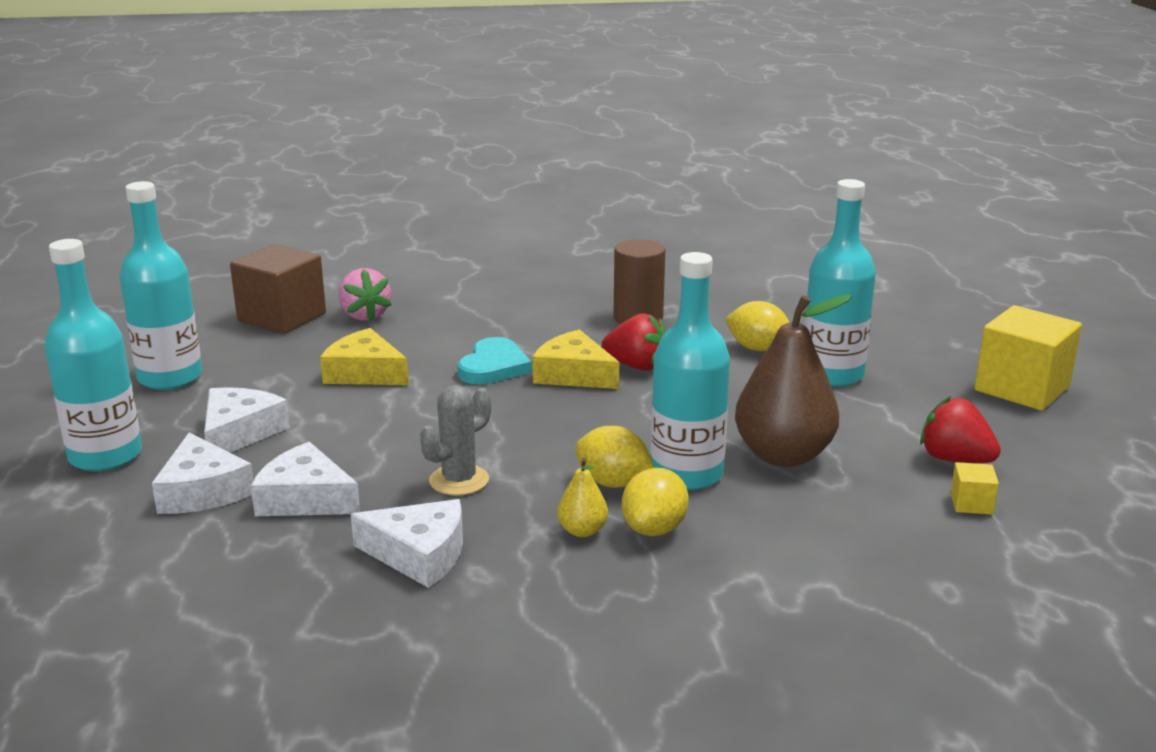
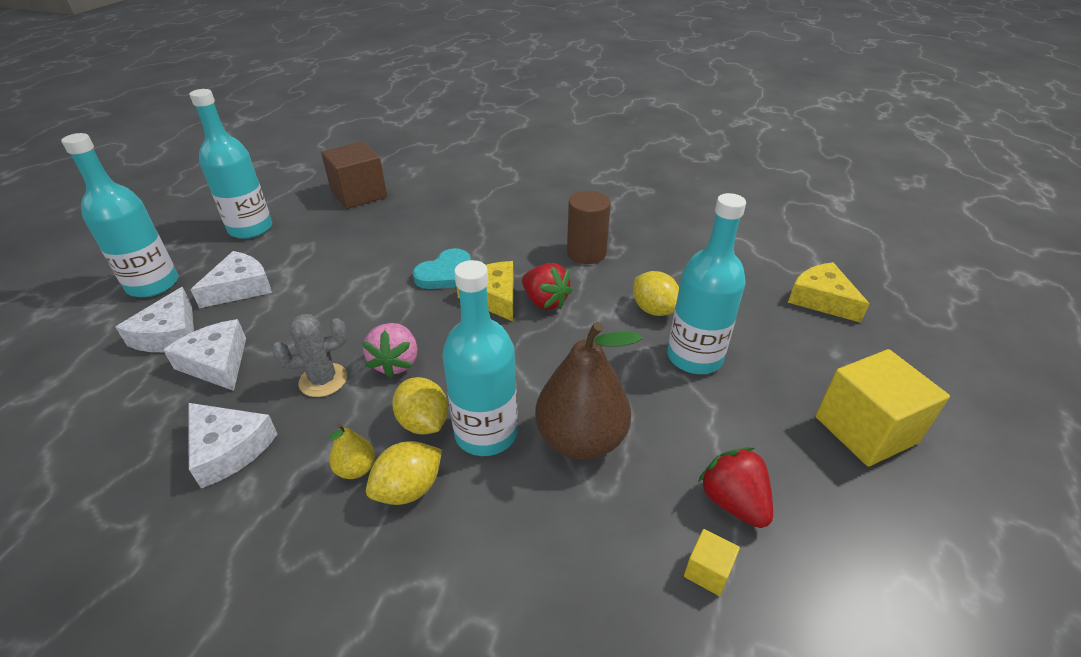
camera: 25 degrees right, 15 degrees up
yellow cheese [320,328,409,385] -> yellow cheese moved to [788,262,869,323]
pink strawberry [339,268,392,322] -> pink strawberry moved to [362,323,417,378]

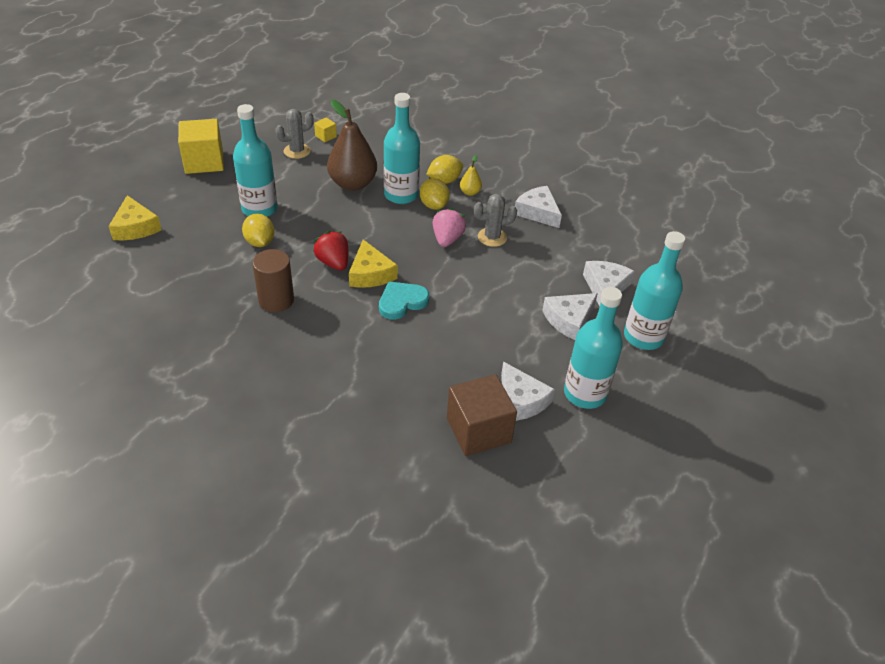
camera: 170 degrees left, 5 degrees up
white cheese [163,319,246,391] -> white cheese moved to [501,362,555,421]
red strawberry [698,447,773,528] -> grey cactus [275,109,314,159]

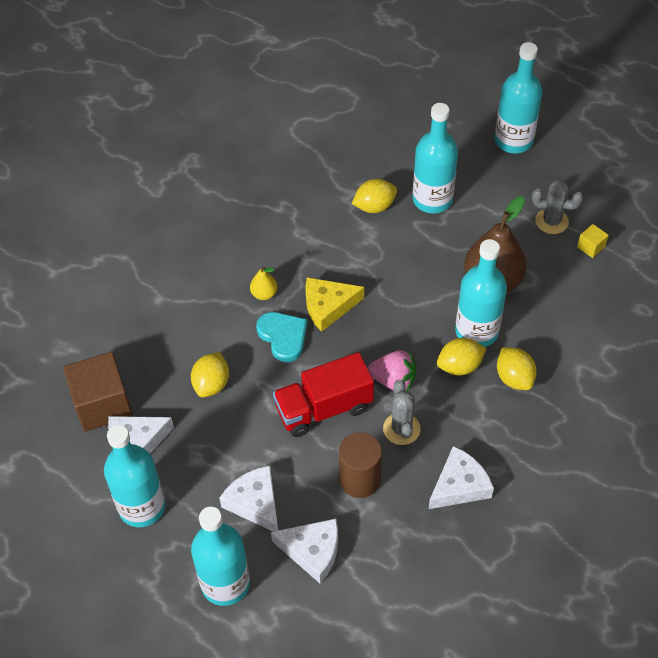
camera: 95 degrees right, 10 degrees up
yellow cheese [108,195,162,240] -> none
yellow cube [178,119,224,174] -> turquoise bottle [495,42,542,153]
brown cylinder [252,249,294,312] -> brown cylinder moved to [339,432,382,498]
grey cactus [275,109,314,159] -> grey cactus turned 45 degrees counterclockwise [532,180,583,234]
red strawberry [313,231,348,270] -> none
yellow pear [460,155,482,196] -> yellow pear moved to [250,266,277,300]
none -> yellow lemon [191,352,229,397]
none -> red truck [273,352,374,437]

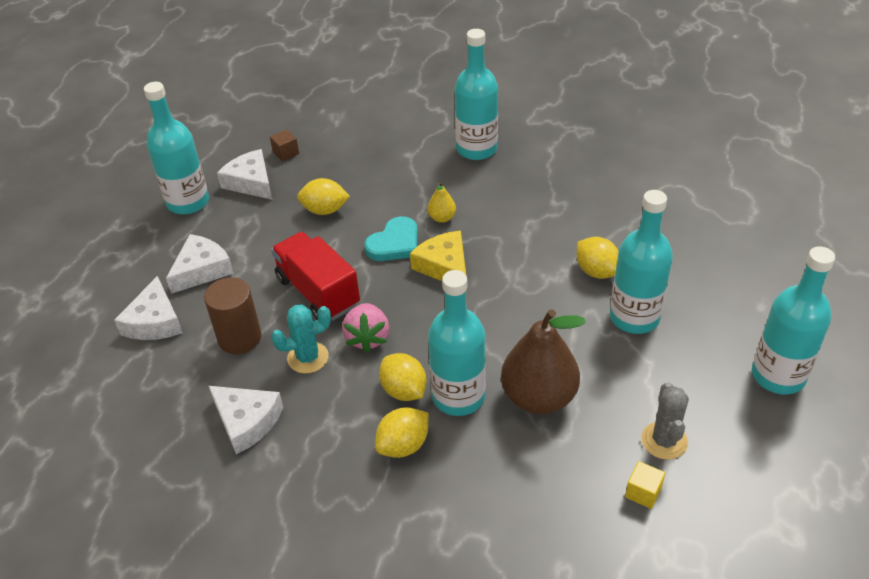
camera: 75 degrees right, 10 degrees down
brown cube [63,352,133,432] -> brown cube [270,129,299,162], size x0.44
turquoise bottle [191,507,250,606] -> turquoise bottle moved to [455,29,498,160]
grey cactus [383,380,421,445] -> turquoise cactus [271,305,331,373]

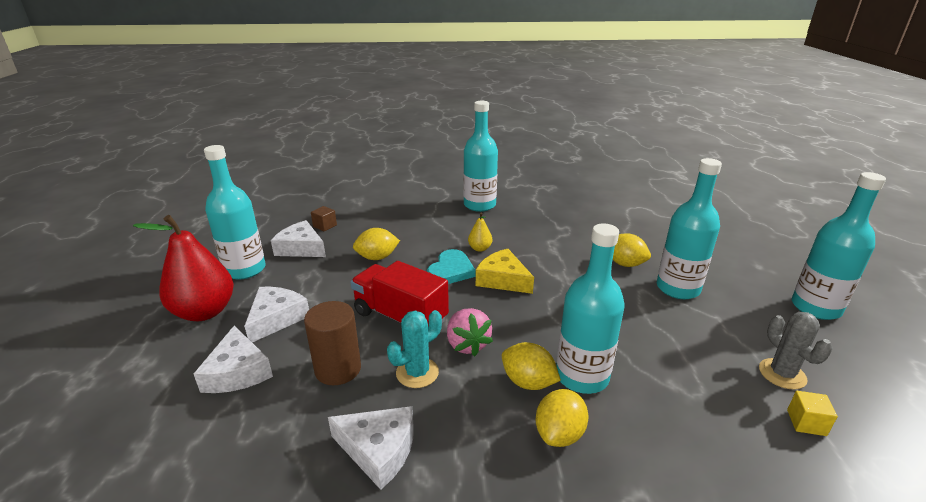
camera: 20 degrees left, 15 degrees down
brown pear [501,309,586,414] -> none
none -> red pear [133,215,234,321]

